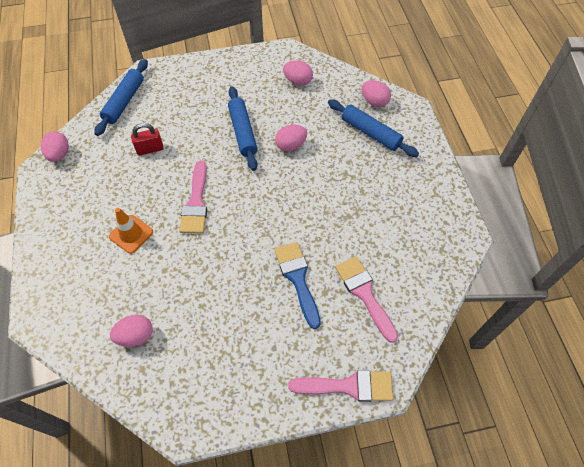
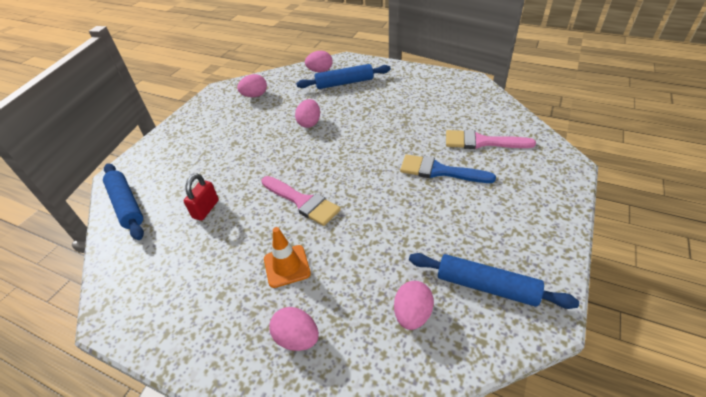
camera: 50 degrees left, 15 degrees down
pink egg [41,131,69,162] -> pink egg moved to [269,307,319,351]
blue rolling pin [228,86,258,171] -> blue rolling pin moved to [409,253,579,309]
pink brush [288,370,394,402] -> none

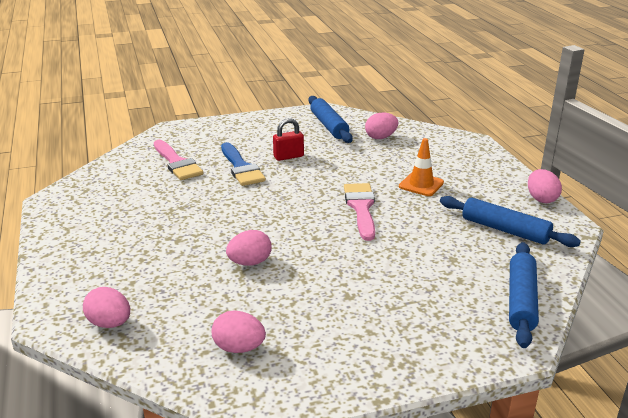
camera: 135 degrees left, 15 degrees down
red padlock [184,173,219,221] -> red padlock moved to [273,118,304,161]
pink egg [269,307,319,351] -> pink egg moved to [528,169,562,203]
blue rolling pin [296,64,391,89] -> blue rolling pin moved to [440,196,581,247]

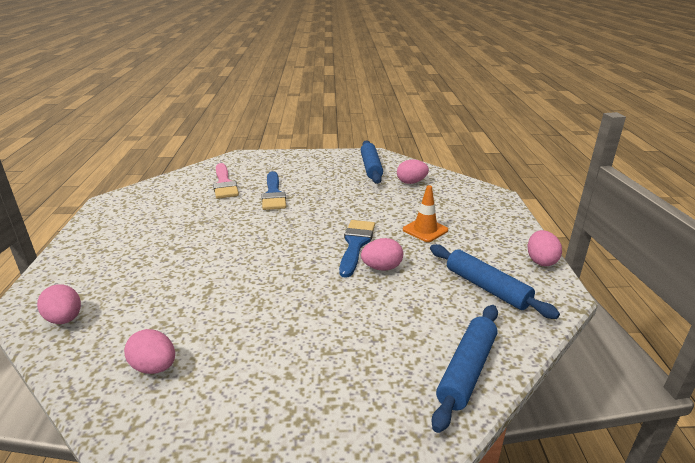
camera: 15 degrees right, 0 degrees up
pink egg [226,230,272,266] -> pink egg moved to [361,238,403,271]
red padlock [273,118,304,161] -> none
pink brush [344,183,375,241] -> blue brush [339,220,375,278]

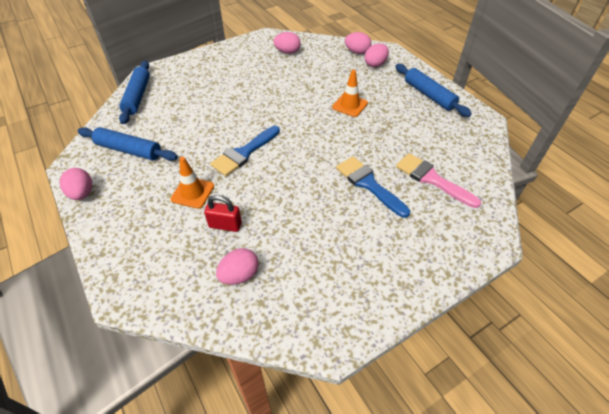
camera: 150 degrees right, 20 degrees up
blue brush [339,220,375,278] -> blue brush turned 60 degrees clockwise [210,126,280,176]
blue rolling pin [361,140,383,184] -> blue rolling pin moved to [395,64,472,117]
pink egg [361,238,403,271] -> pink egg moved to [364,43,389,67]
none -> red padlock [204,195,242,232]
none -> orange traffic cone [332,70,368,117]

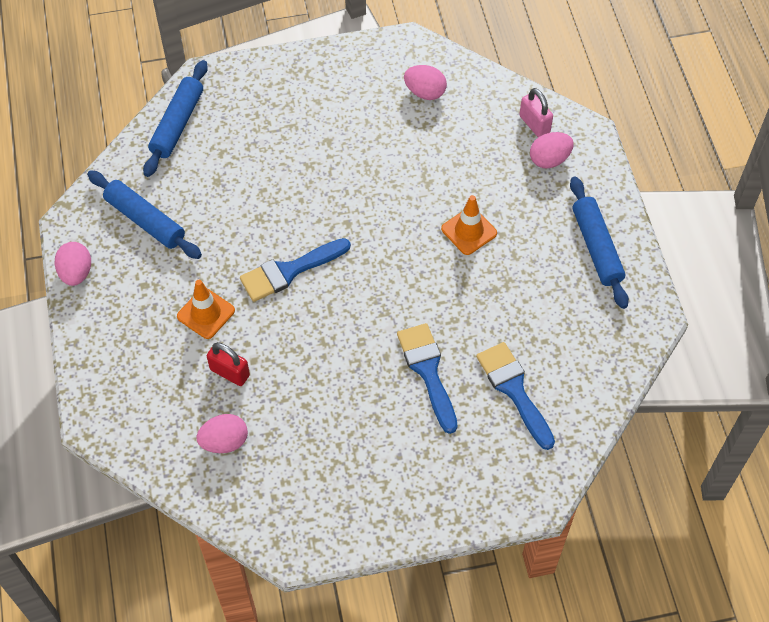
camera: 20 degrees right, 10 degrees up
pink egg [345,32,372,54] -> pink padlock [519,88,553,137]
pink brush [396,153,481,208] -> blue brush [476,342,555,450]

